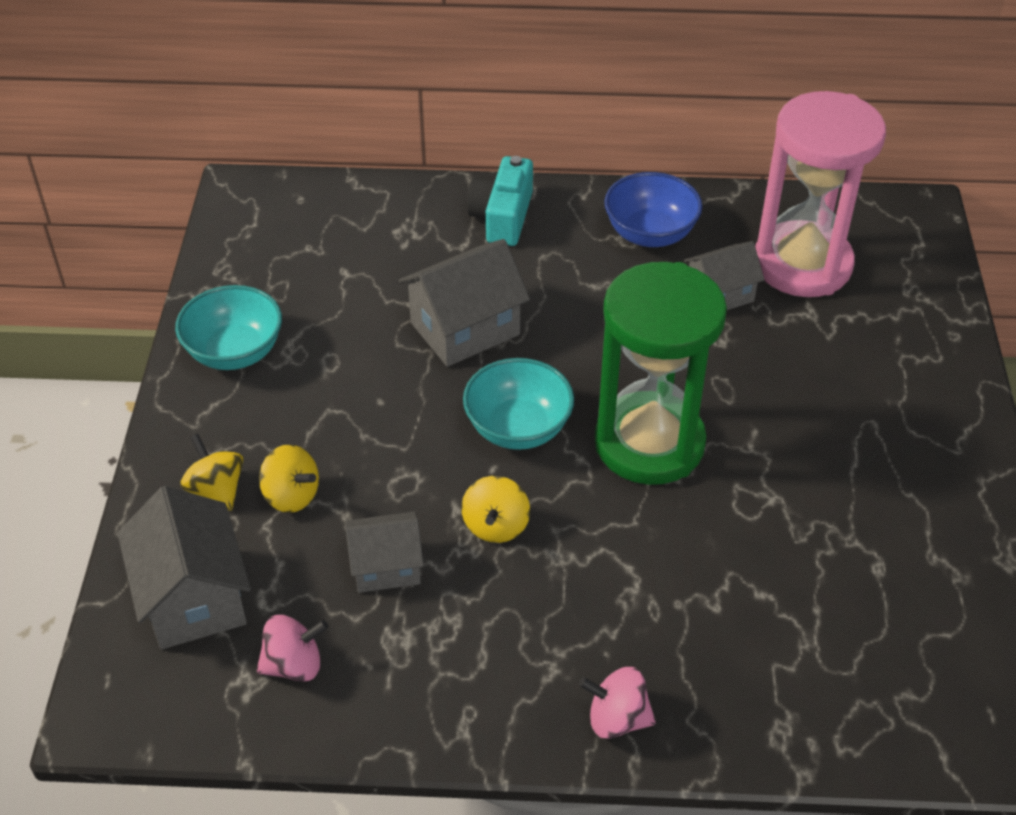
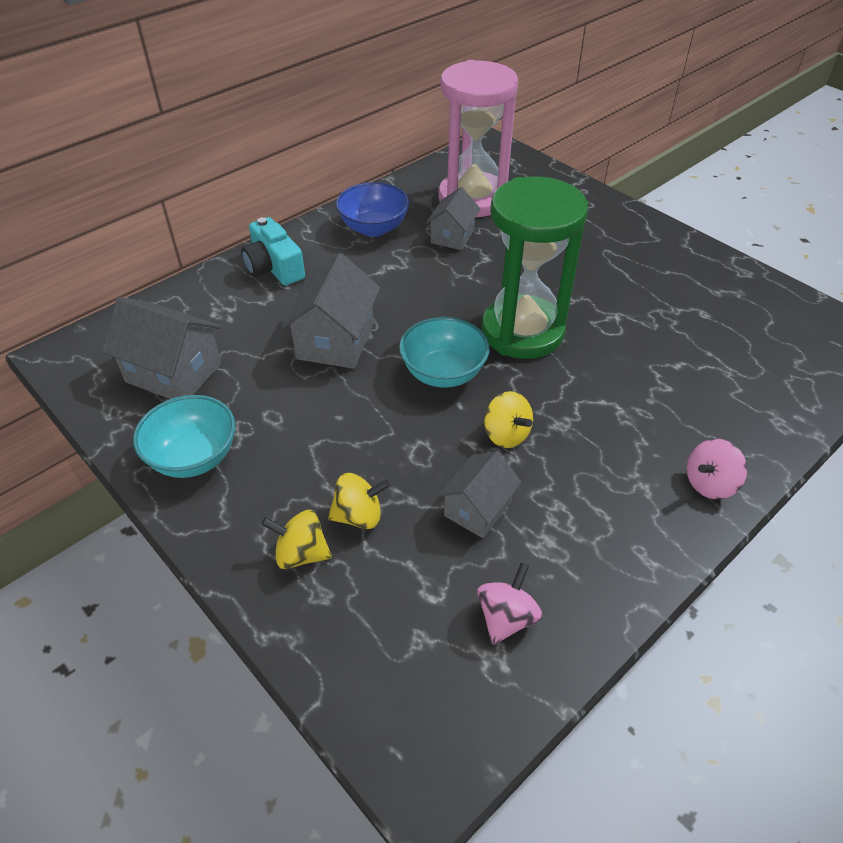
camera: 45 degrees left, 0 degrees up
grey house [117,486,251,649] -> grey house moved to [101,297,221,399]

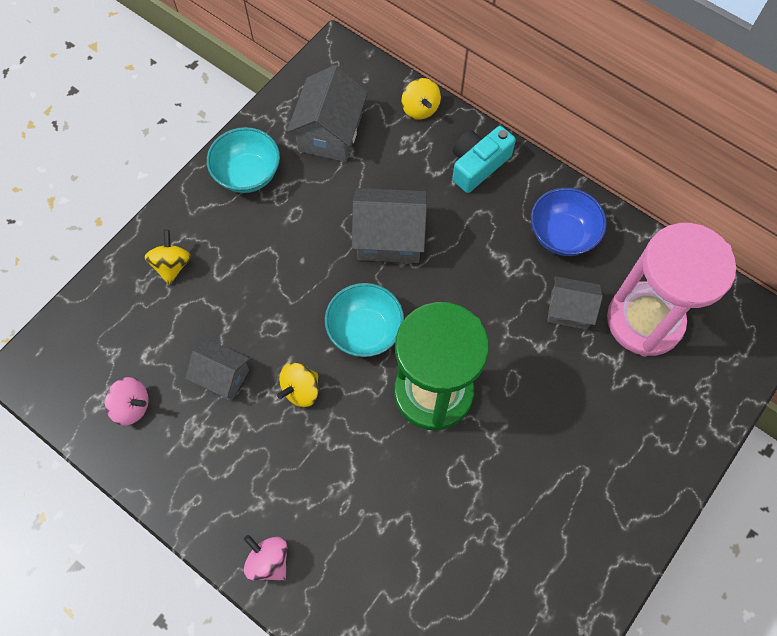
camera: 80 degrees right, 20 degrees up
yellow spinning top [328,473,390,529] -> yellow spinning top moved to [401,78,441,120]

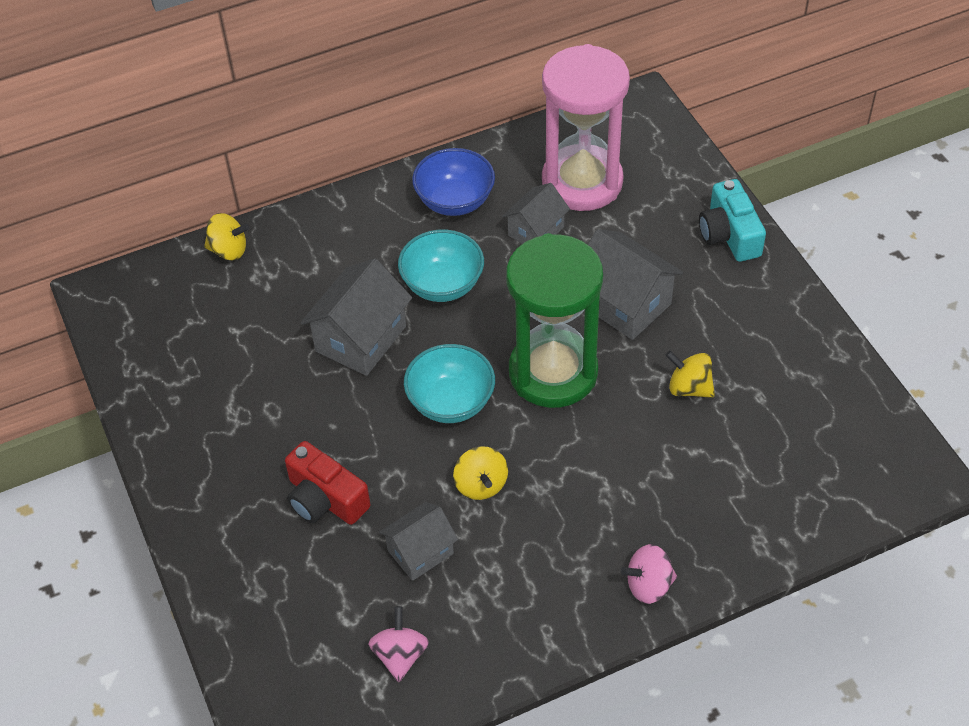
camera: 60 degrees left, 15 degrees down
pink spinning top [104,377,149,426] -> pink spinning top turned 45 degrees counterclockwise [368,606,429,682]
yellow spinning top [145,230,191,285] -> yellow spinning top moved to [665,351,715,398]
turquoise bowl [207,127,280,193] -> turquoise bowl moved to [398,230,484,302]
grey house [287,65,368,162] -> grey house moved to [588,229,683,340]
turquoise camera [452,126,516,193] -> turquoise camera moved to [699,179,766,262]
none -> red camera [285,441,371,525]

